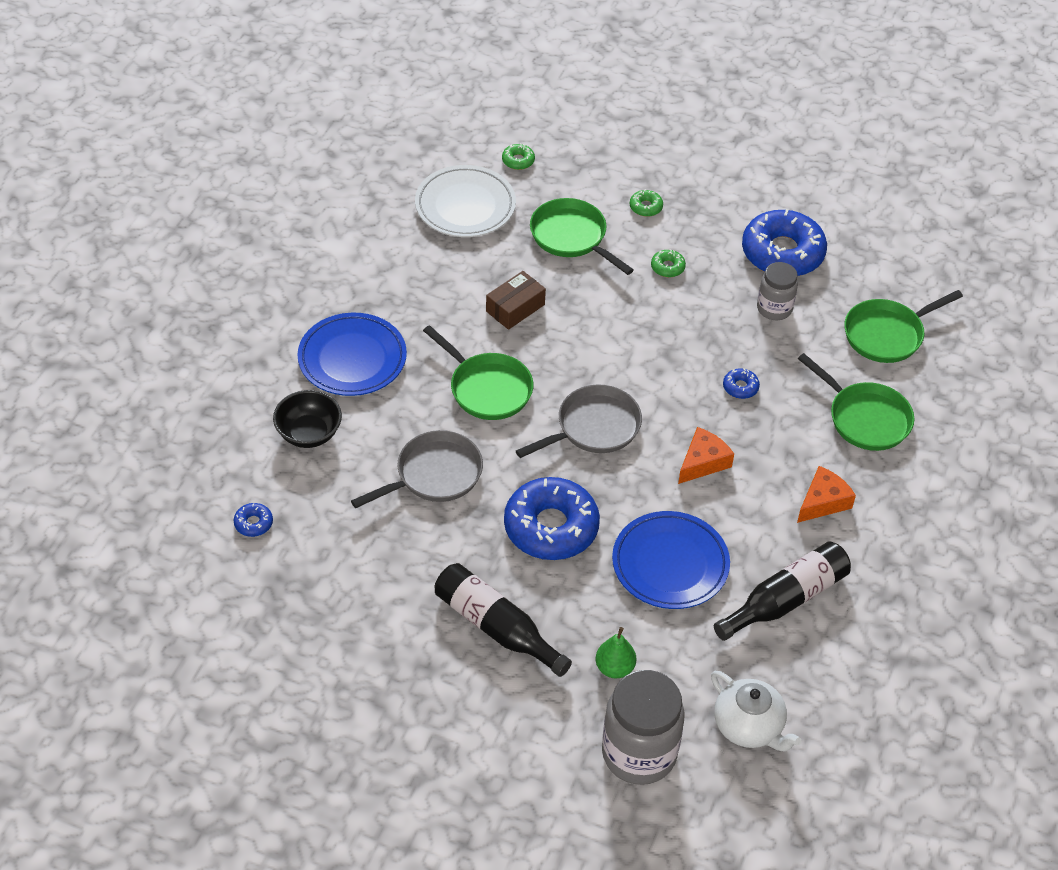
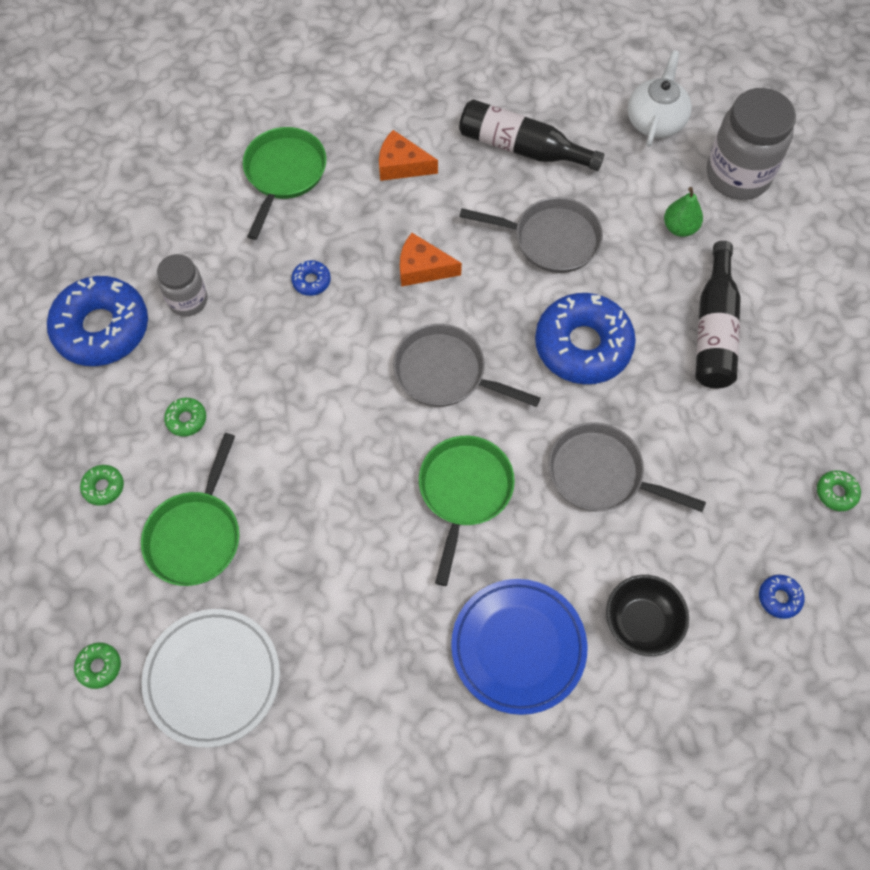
camera: 120 degrees left, 15 degrees up
brown box [486,271,546,330] -> none
blue plate [612,511,730,609] -> grey pan [459,197,603,273]
green pan [844,290,963,363] -> none
none -> green donut [817,470,861,511]

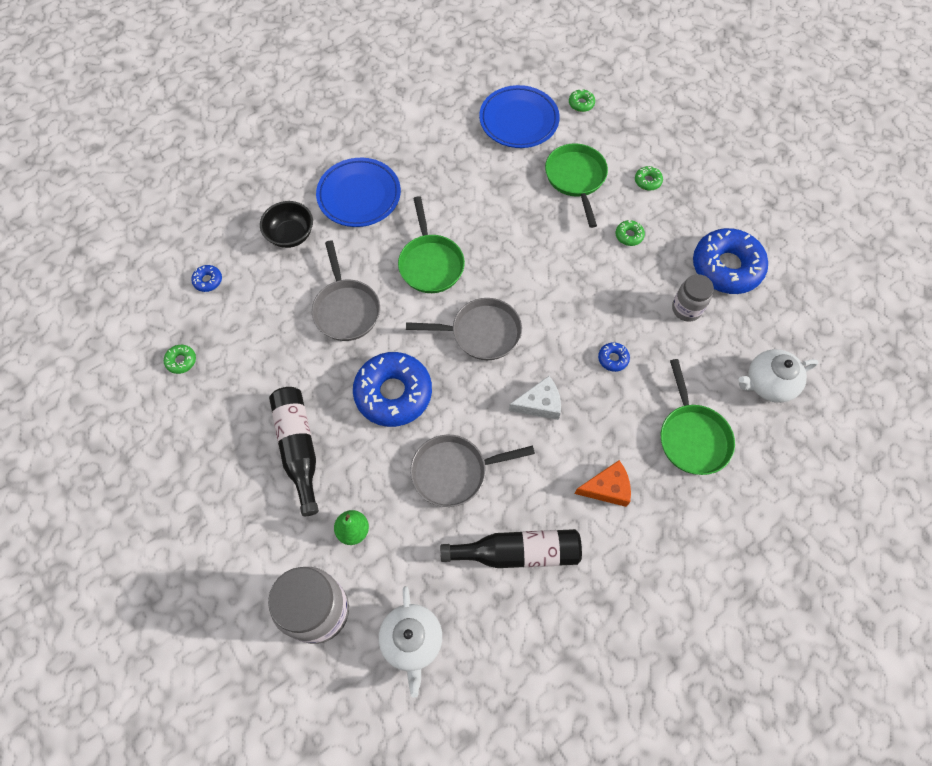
camera: 155 degrees right, 0 degrees up
white plate [141,609,280,748] -> blue plate [479,85,560,148]
orange cheese [400,233,462,286] -> white cheese [509,376,561,420]
grey pan [548,422,706,512] -> grey pan turned 75 degrees clockwise [312,240,380,341]
none -> white teapot [739,349,819,403]

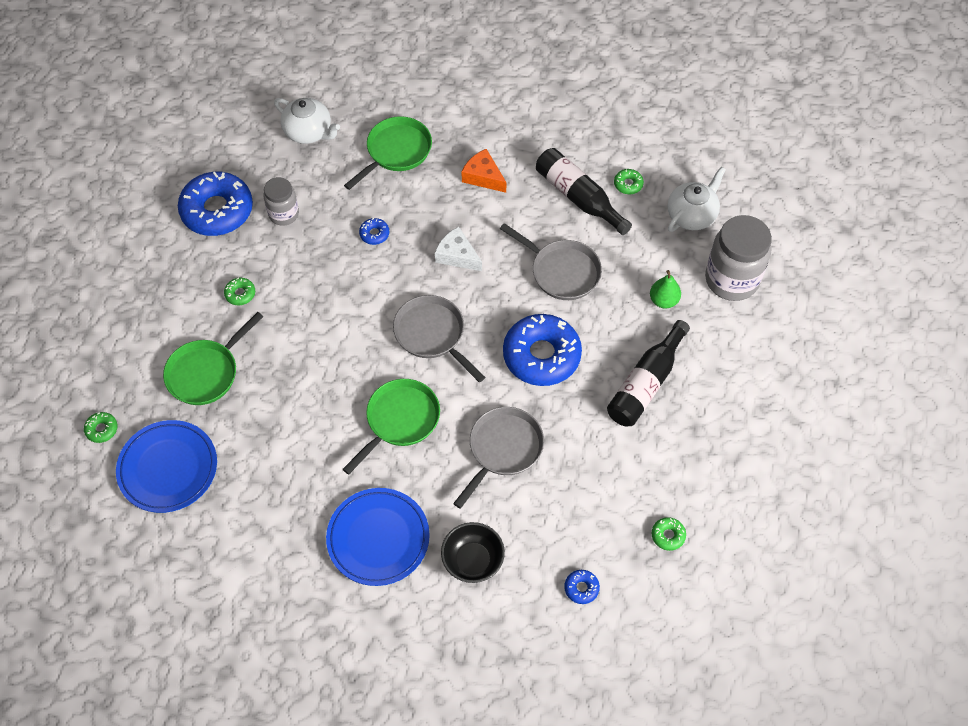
camera: 130 degrees left, 5 degrees down
green donut [635,166,663,191] -> green donut moved to [614,169,644,194]

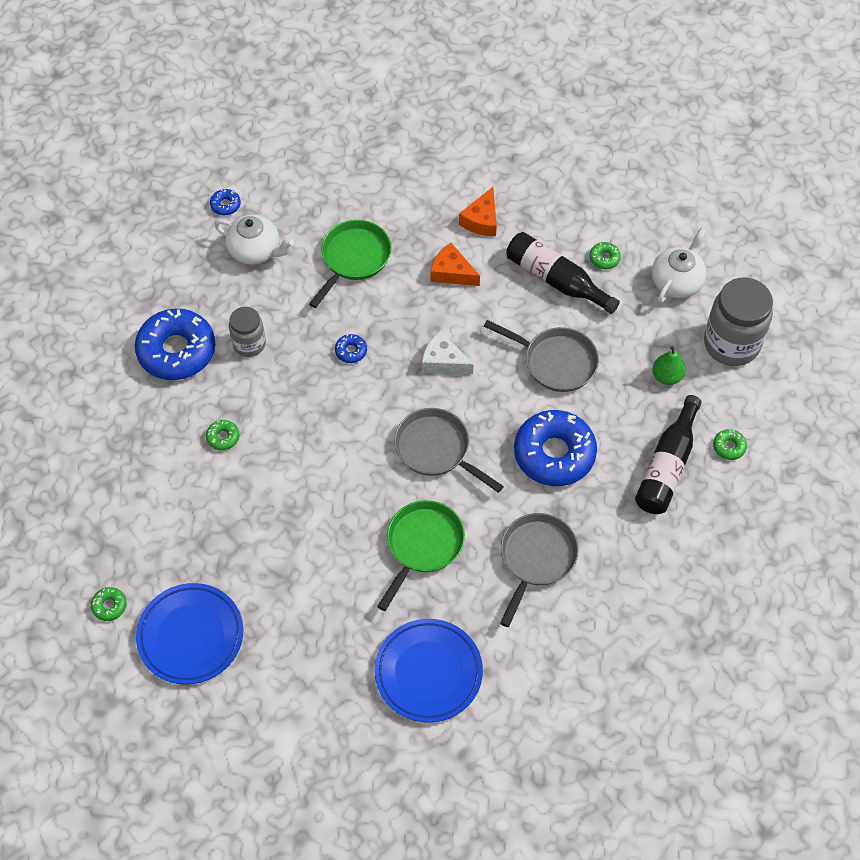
camera: 10 degrees left, 0 degrees up
green pan [163,312,263,405] -> none
black bowl [441,522,505,583] -> none
blue donut [564,570,600,604] -> blue donut moved to [210,189,241,215]
green donut [652,517,686,551] -> green donut moved to [713,429,747,460]
none -> orange cheese [459,187,497,236]

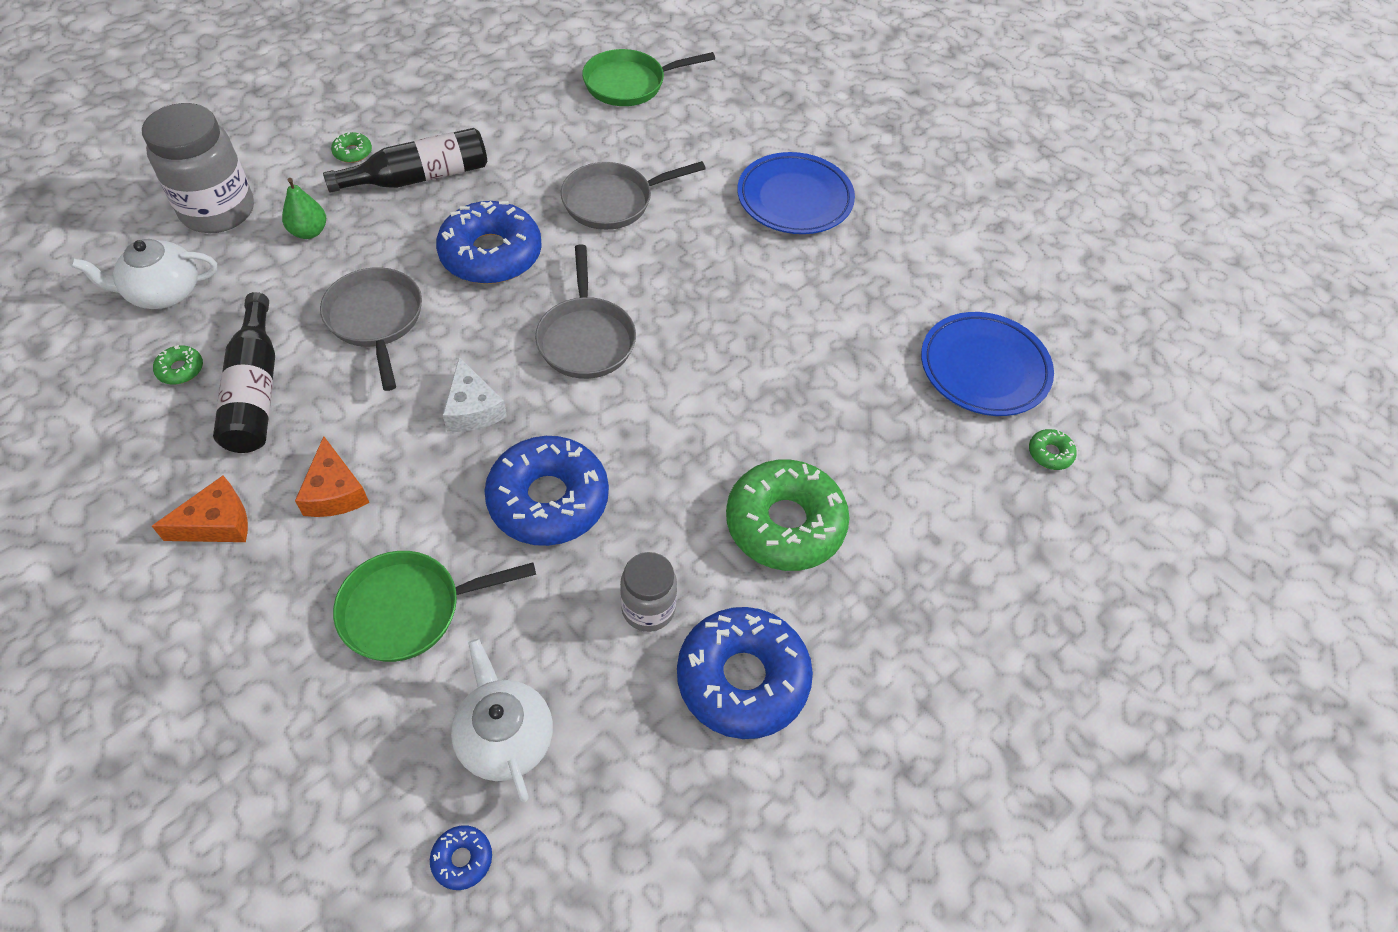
camera: 140 degrees left, 5 degrees down
green donut [206,420,239,450] -> green donut [726,460,850,571], size x2.46
blue donut [335,334,367,363] -> blue donut [484,436,609,546], size x2.46
green pan [377,500,465,611] -> green pan moved to [582,49,715,106]

